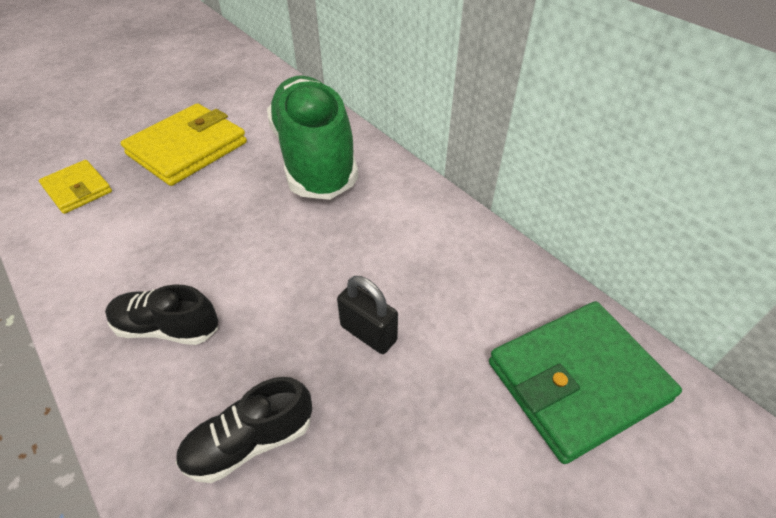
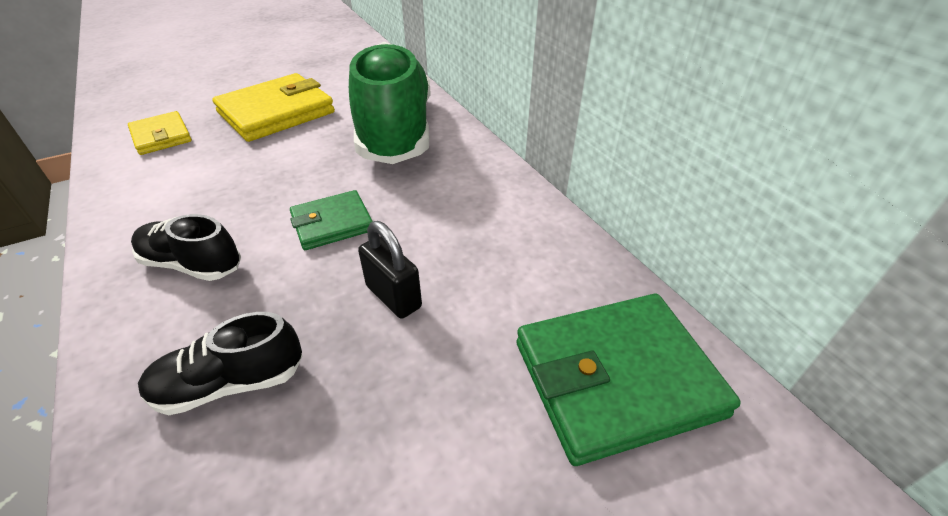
camera: 10 degrees right, 5 degrees down
none -> green wallet [290,190,373,250]

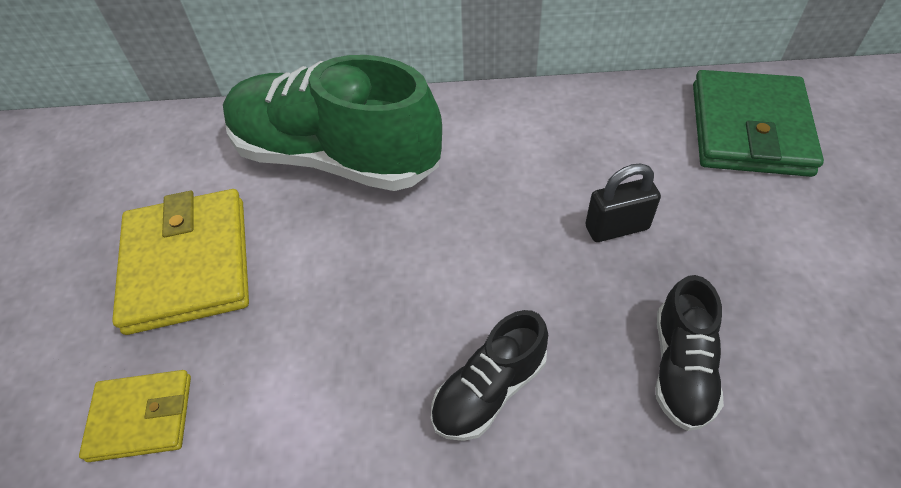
camera: 60 degrees left, 10 degrees up
green wallet [290,190,373,250] -> none

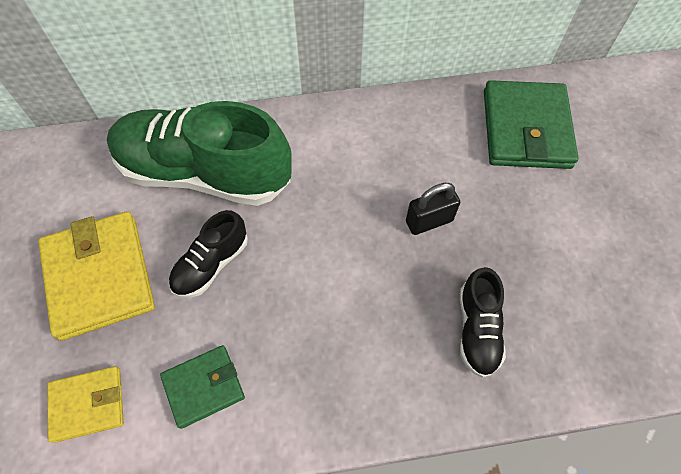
camera: 10 degrees left, 10 degrees up
black shoe [431,310,548,441] -> black shoe moved to [169,210,248,298]
none -> green wallet [160,345,245,429]

